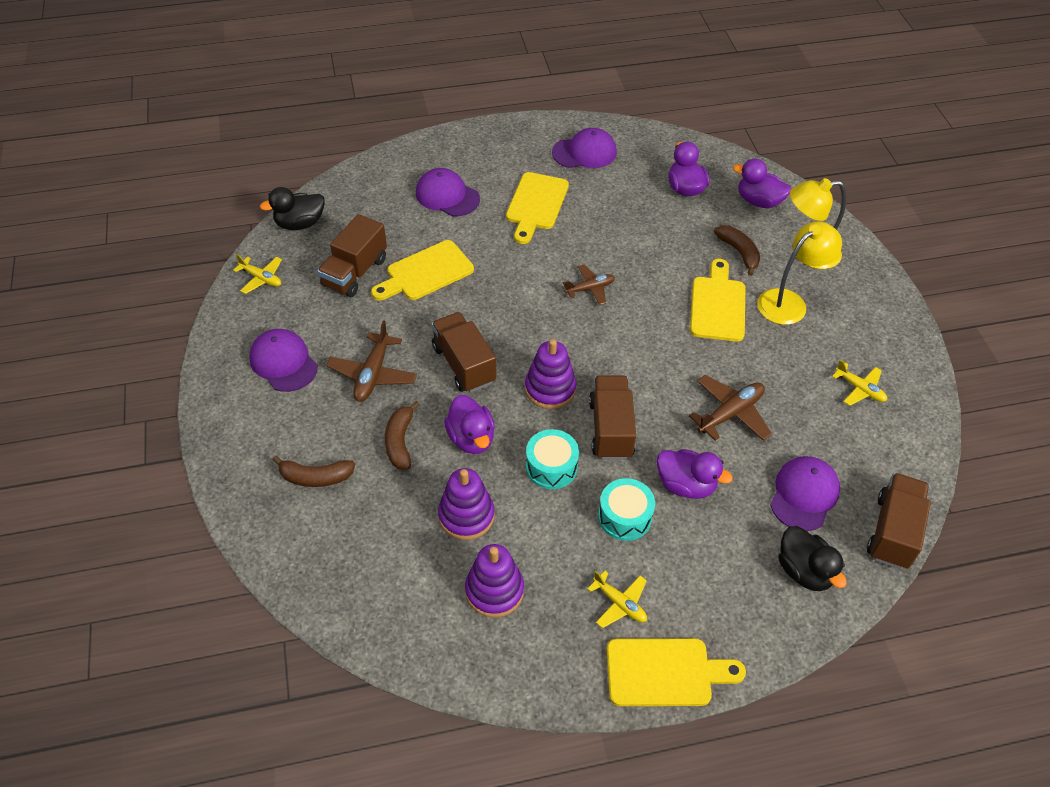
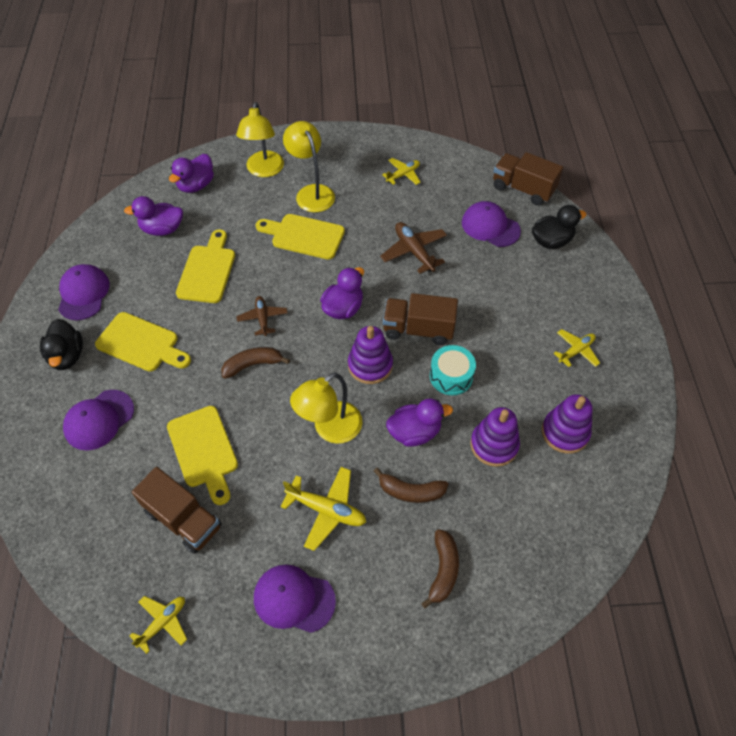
camera: 80 degrees left, 5 degrees up
purple cap [249,329,318,392] -> purple cap turned 45 degrees clockwise [254,564,336,633]
black duck [260,187,325,230] -> black duck moved to [40,319,83,370]
brown plane [326,320,417,402] -> yellow plane [281,467,366,551]
brown truck [431,312,496,393] -> yellow lamp [290,372,362,444]
turquoise drum [598,478,655,541] -> none
yellow cutting board [607,638,746,706] -> yellow cutting board moved to [176,229,235,303]
purple duck [657,449,733,499] -> purple duck moved to [320,267,364,319]
brown banana [714,225,760,276] -> brown banana moved to [221,347,290,379]

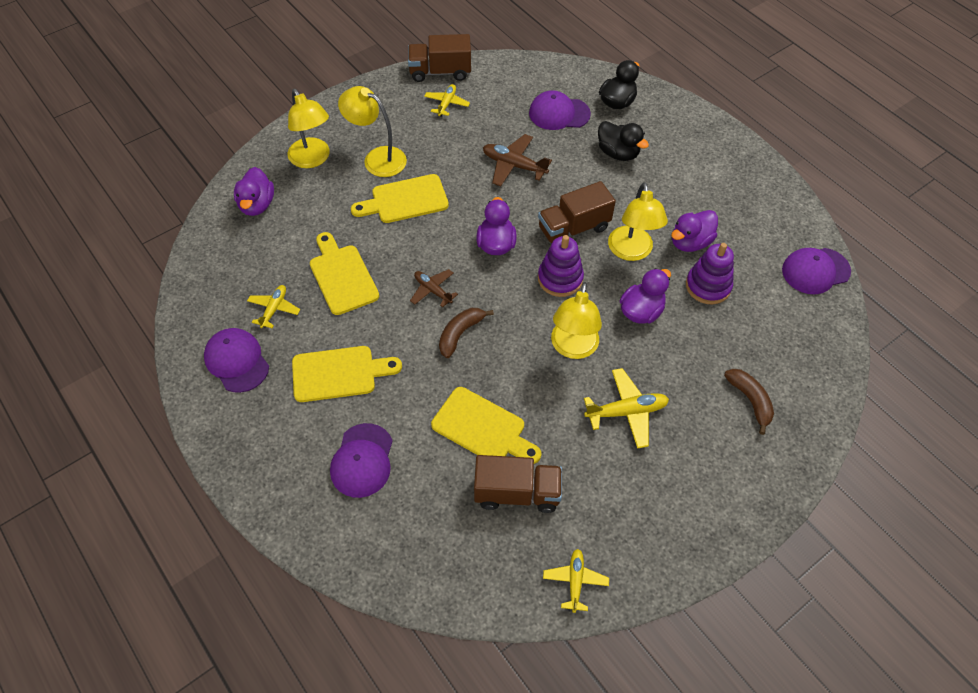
camera: 35 degrees left, 0 degrees up
black duck [40,319,83,370] -> black duck moved to [598,121,649,161]
purple duck [124,196,183,236] -> purple duck moved to [671,210,718,252]
purple cap [254,564,336,633] -> purple cap moved to [782,248,851,294]
brown banana [374,468,448,503] -> none
turquoise drum [430,345,476,395] -> yellow lamp [608,182,668,261]
brown truck [493,152,563,206] -> brown truck moved to [408,34,471,82]
purple stacking toy [542,394,593,454] -> none
yellow plane [554,329,600,367] -> yellow plane moved to [247,285,300,328]

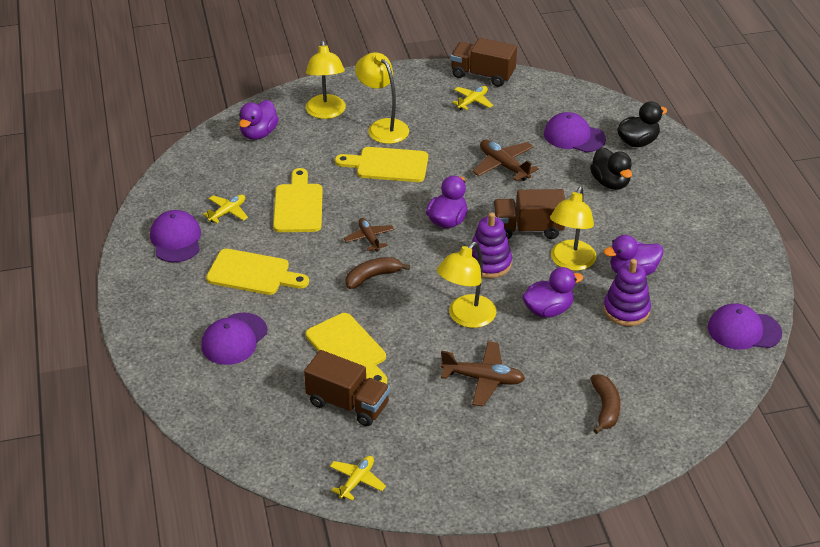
camera: 25 degrees right, 15 degrees down
yellow plane [584,368,669,449] -> brown plane [440,341,525,407]

